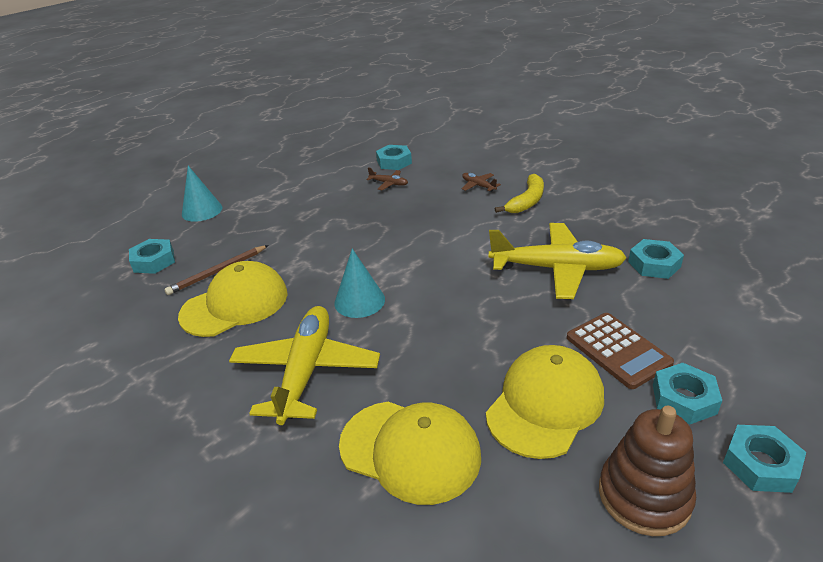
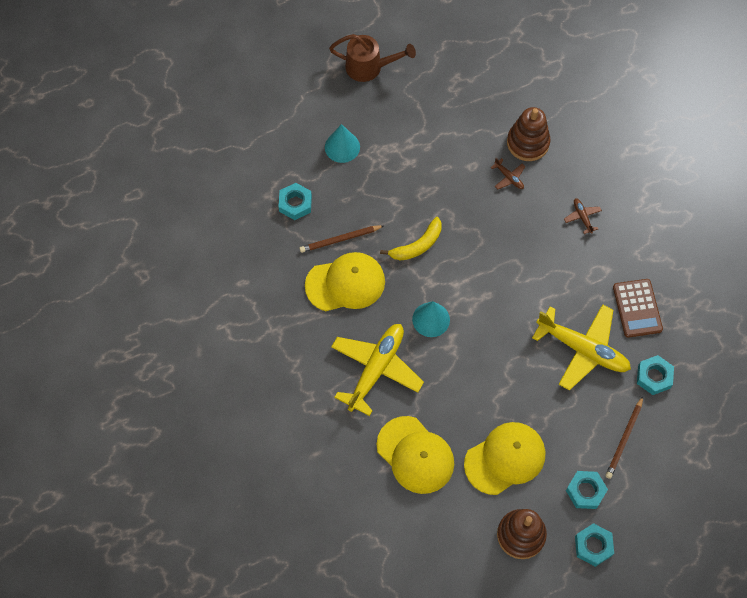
camera: 20 degrees right, 30 degrees up
turquoise nut [376,145,412,170] -> brown stacking toy [507,107,550,161]
yellow banana [495,174,544,213] -> yellow banana moved to [380,217,442,261]
brown calculator [567,313,674,389] -> brown calculator moved to [613,279,663,338]
none -> brown watering can [329,34,416,82]
none -> brown pencil [605,396,643,479]

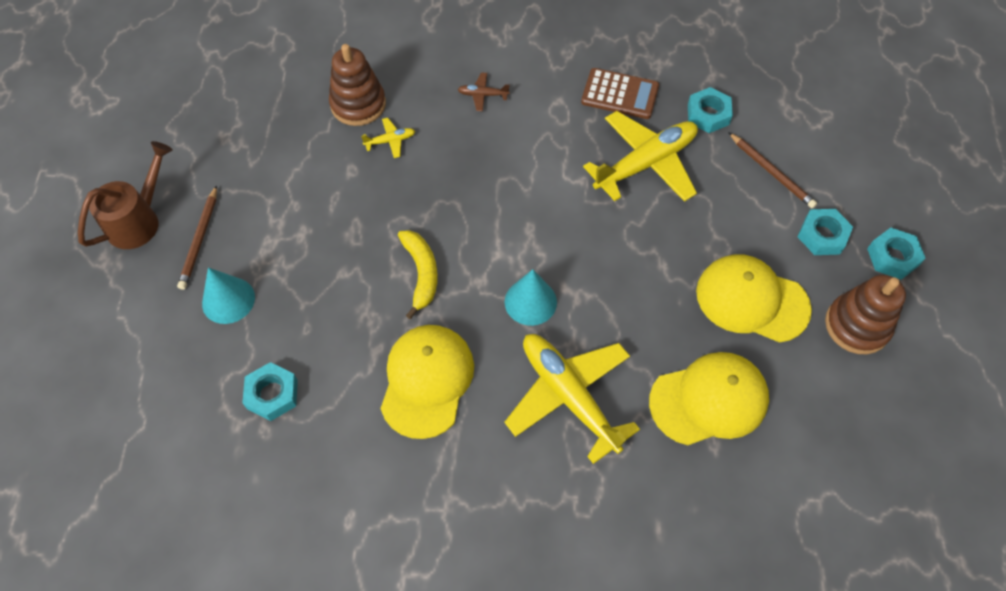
camera: 65 degrees left, 5 degrees down
brown pencil [300,225,385,253] -> brown pencil moved to [177,185,217,290]
yellow cap [464,422,545,495] -> yellow cap turned 60 degrees counterclockwise [696,254,812,343]
brown plane [491,158,526,189] -> yellow plane [361,118,415,158]

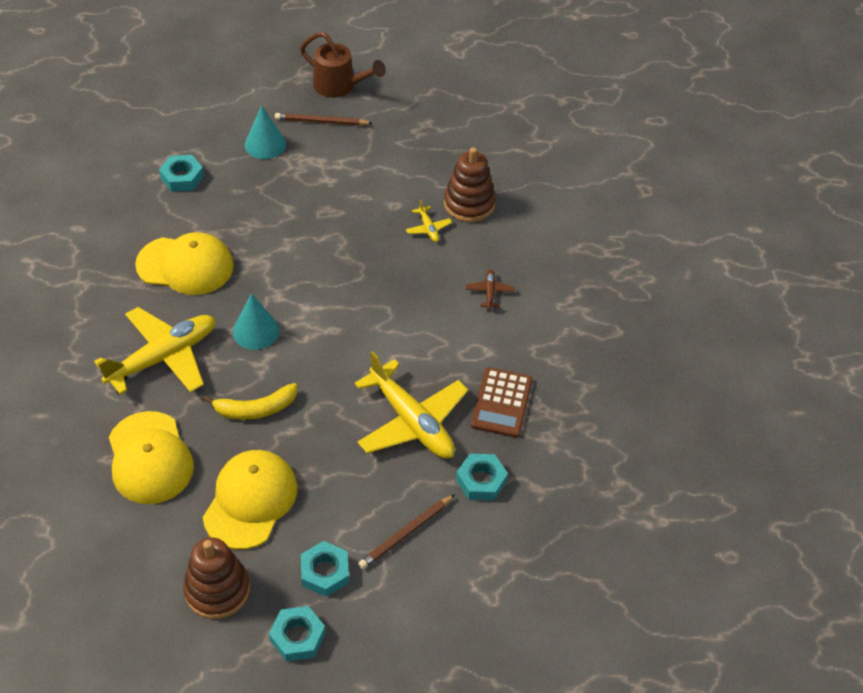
camera: 85 degrees right, 10 degrees down
yellow banana [398,230,438,319] -> yellow banana moved to [203,383,297,420]

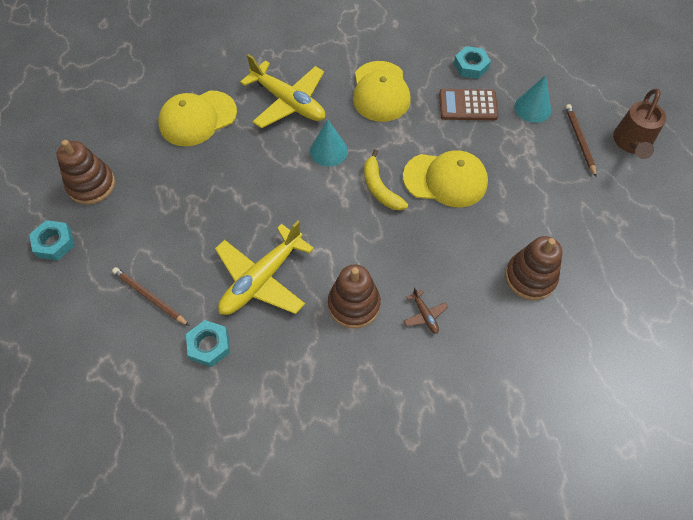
camera: 80 degrees right, 10 degrees up
yellow banana [203,383,297,420] -> yellow banana moved to [364,149,408,210]
yellow cap [203,450,297,550] -> yellow cap moved to [403,150,488,207]
turquoise nut [301,541,349,597] -> none
yellow plane [406,200,452,242] -> none
brown plane [466,269,515,310] -> brown plane turned 75 degrees clockwise [404,287,448,334]
brown calculator [471,367,533,438] -> brown calculator moved to [439,89,498,121]
none -> brown stacking toy [328,264,381,328]

